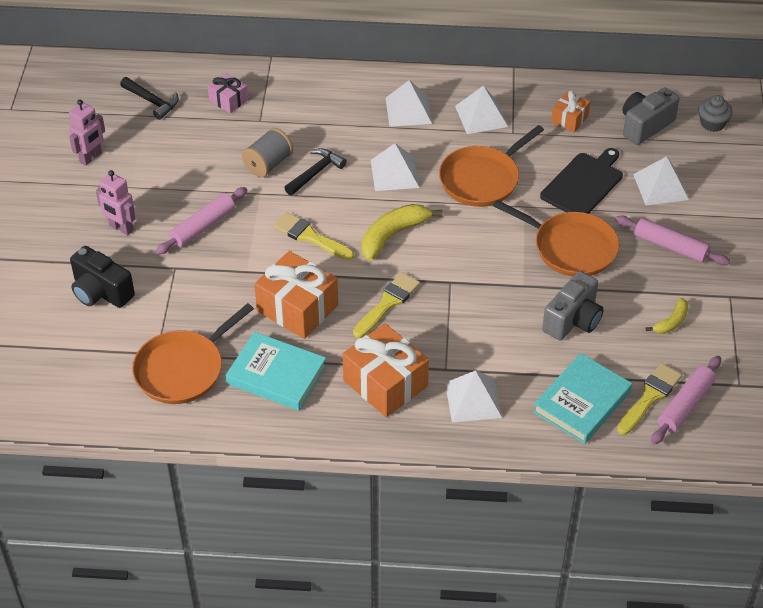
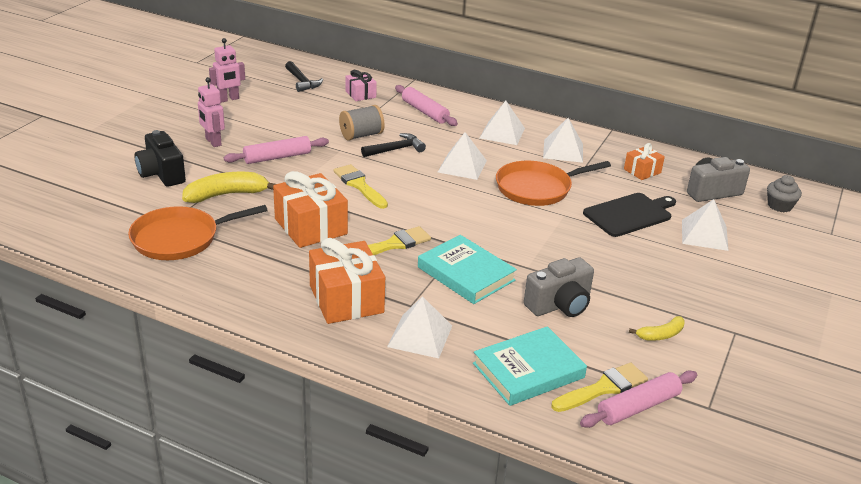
camera: 20 degrees right, 15 degrees down
turquoise book [226,332,327,411] -> turquoise book moved to [418,235,517,304]
yellow banana [362,204,443,261] -> yellow banana moved to [182,172,275,203]
orange pan [493,200,619,277] -> none
pink rolling pin [616,216,730,265] -> pink rolling pin moved to [395,85,458,126]

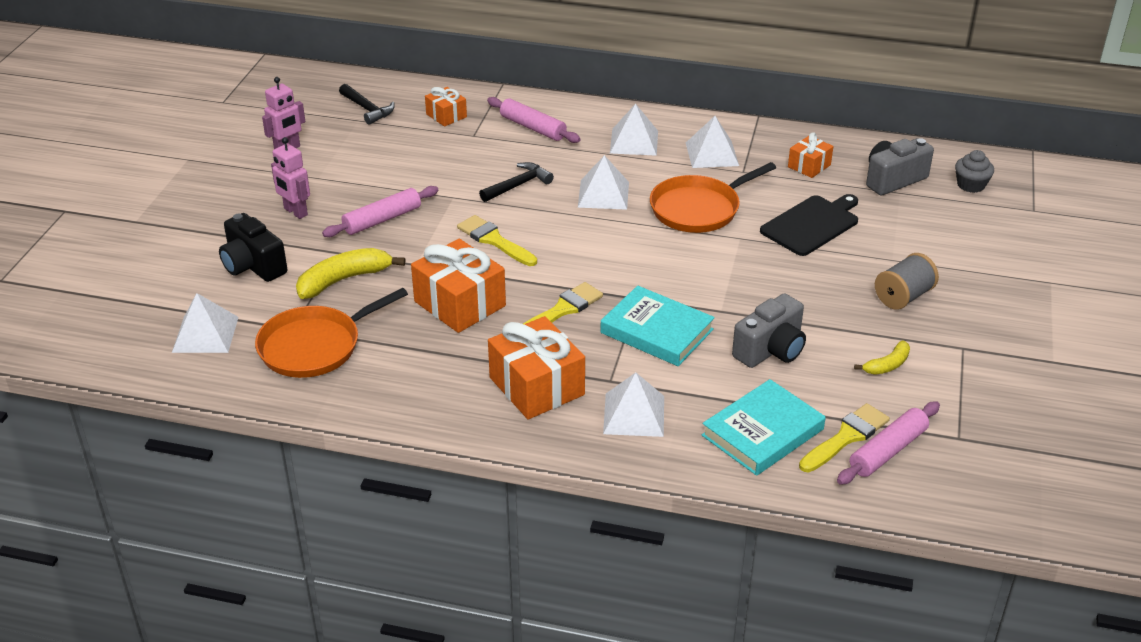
camera: 10 degrees left, 5 degrees up
grey spool [339,105,384,141] -> grey spool moved to [875,253,939,310]
pink gift [346,70,377,101] -> orange gift [425,87,467,127]
white pyramid [682,199,729,251] -> white pyramid moved to [172,293,239,353]

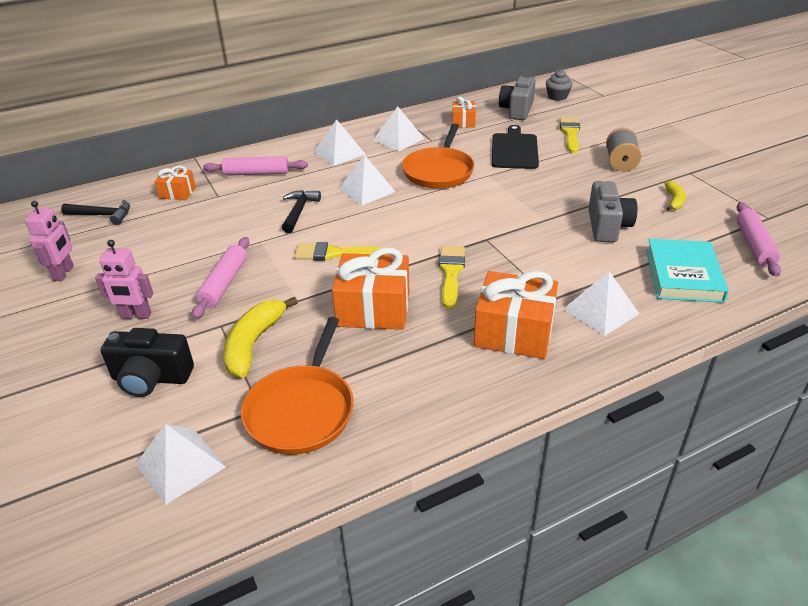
camera: 40 degrees left, 0 degrees up
turquoise book [600,286,715,366] -> none
yellow brush [799,403,890,472] -> yellow brush moved to [560,117,580,153]

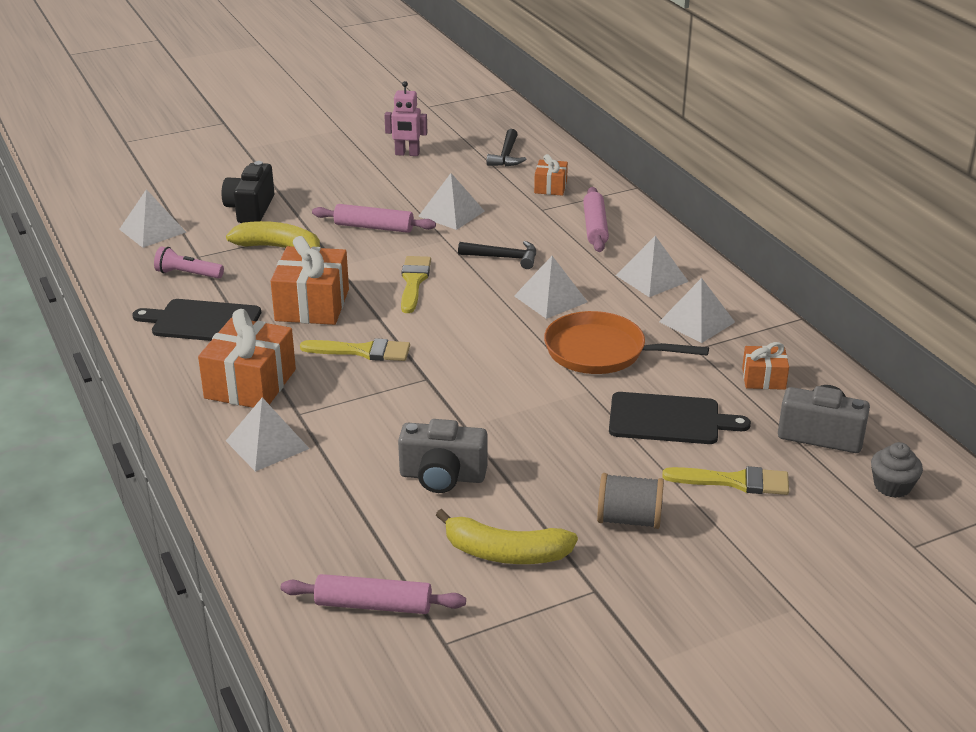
camera: 90 degrees right, 5 degrees down
pink robot [95,240,153,319] -> none
orange pan [241,317,354,455] -> pink flashlight [154,246,224,279]
turquoise book [646,239,729,303] -> none
yellow banana [665,181,686,211] -> yellow banana [436,509,578,564], size x1.78
none -> black cutting board [132,299,261,341]
none -> white pyramid [418,173,485,230]

